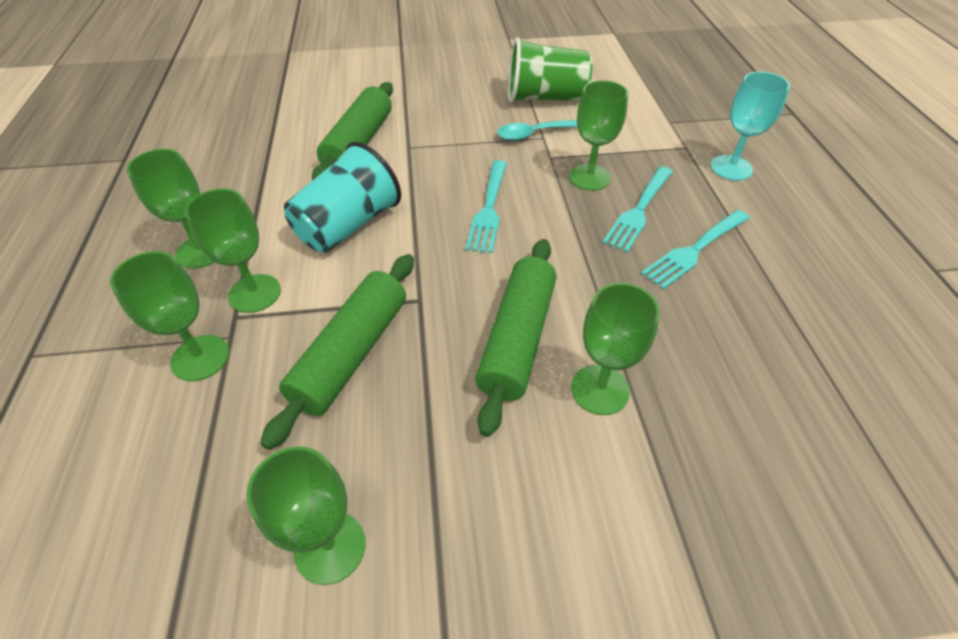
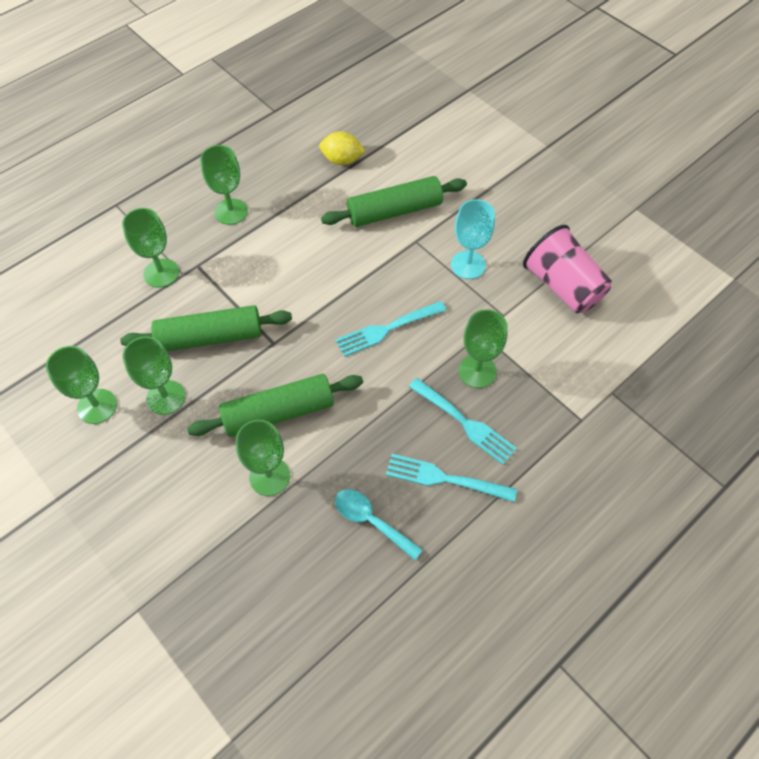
camera: 55 degrees right, 10 degrees up
green goblet [185,189,281,313] -> green goblet moved to [123,336,185,415]
turquoise cup [284,142,401,253] -> none
turquoise spoon [497,120,578,141] -> turquoise spoon moved to [335,489,423,560]
green cup [508,37,592,102] -> pink cup [523,225,612,313]
turquoise fork [603,166,673,252] -> turquoise fork turned 135 degrees counterclockwise [409,378,517,465]
turquoise goblet [710,72,790,181] -> turquoise goblet moved to [451,199,495,279]
none -> yellow lemon [319,131,365,165]

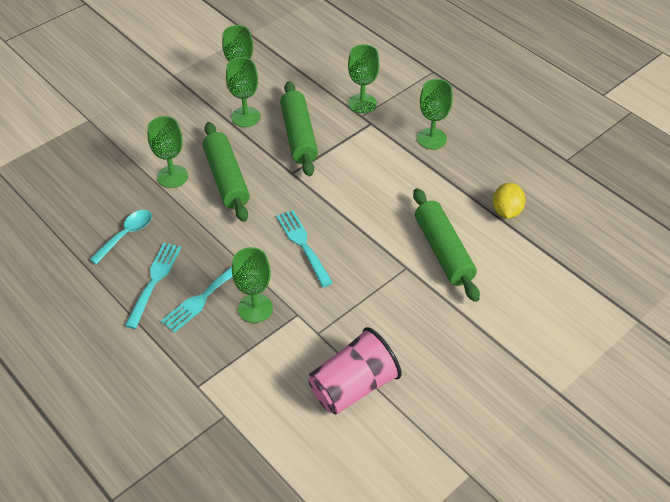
camera: 90 degrees right, 10 degrees down
turquoise goblet [451,199,495,279] -> none

